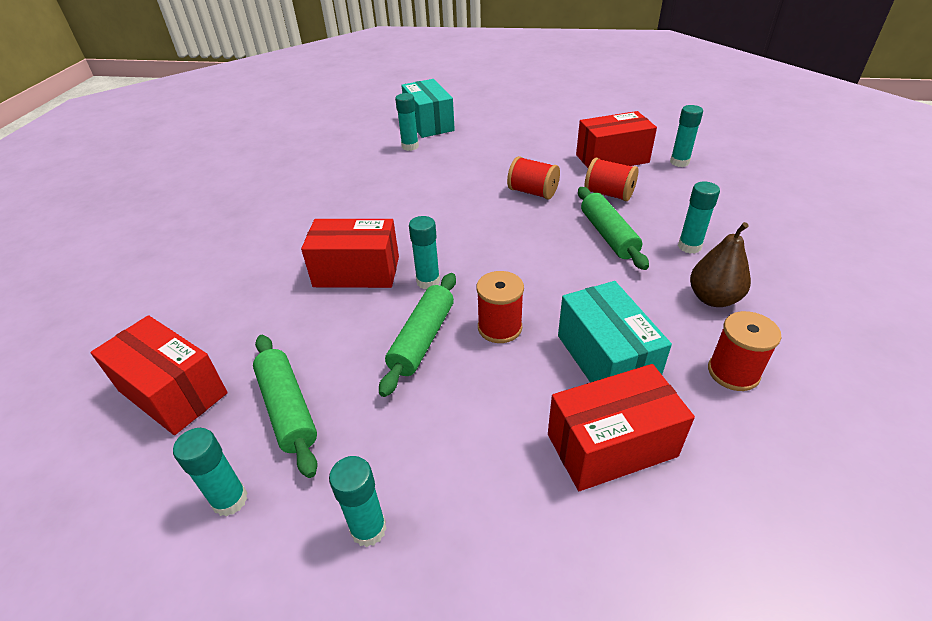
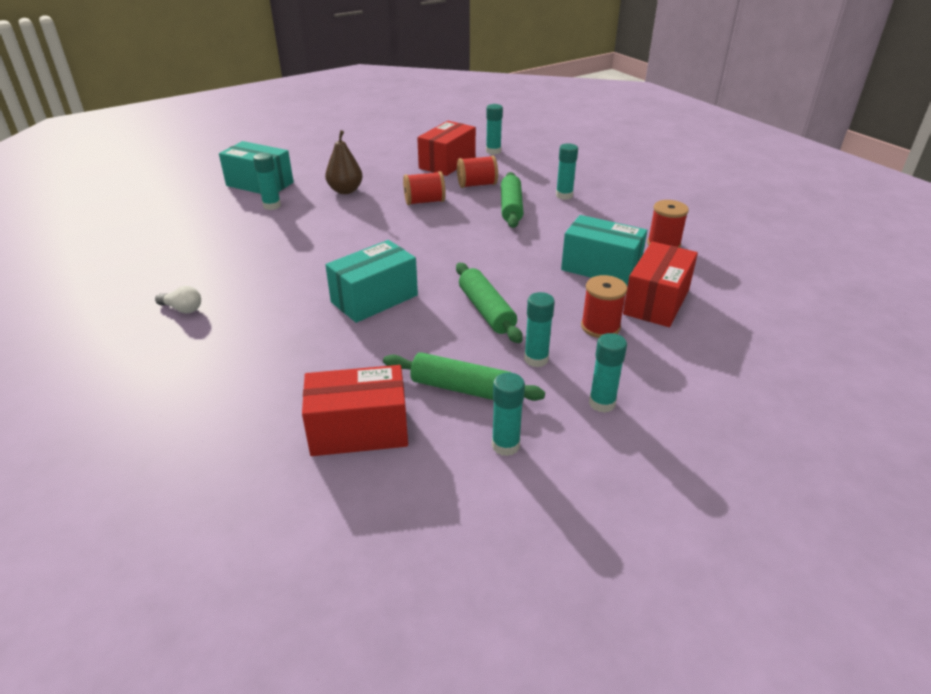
camera: 45 degrees left, 5 degrees down
red box [301,219,399,288] -> turquoise box [325,240,418,323]
turquoise glue stick [409,216,440,289] -> turquoise glue stick moved to [524,292,555,367]
red spool [477,271,524,343] -> red spool moved to [581,275,627,338]
green rolling pin [578,187,649,270] -> green rolling pin turned 60 degrees clockwise [501,172,524,228]
brown pear [690,222,751,307] -> brown pear moved to [325,130,363,194]
none -> white light bulb [155,286,201,313]

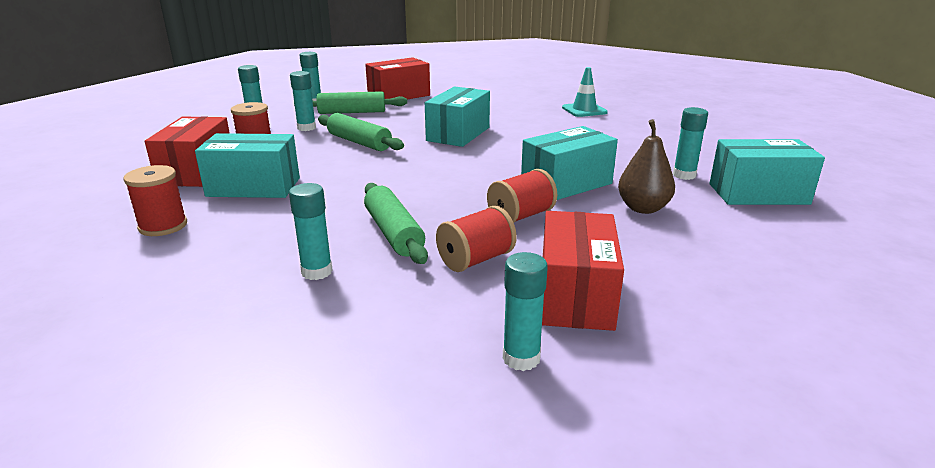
camera: 155 degrees right, 10 degrees down
white light bulb [155,286,201,313] -> turquoise traffic cone [562,67,608,117]
none -> turquoise box [521,126,618,200]

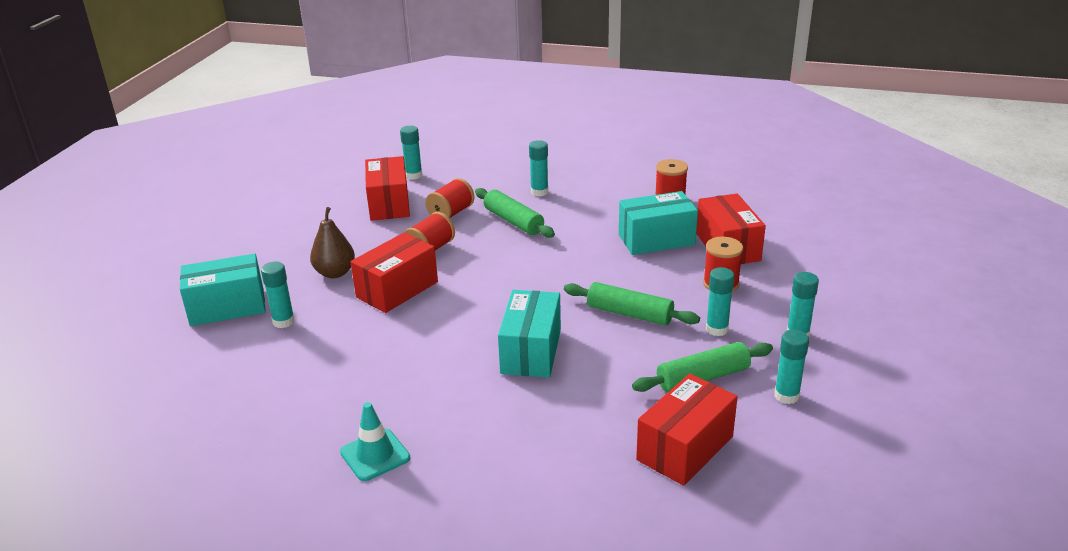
camera: 165 degrees right, 5 degrees up
turquoise box [521,126,618,200] -> red box [350,232,438,313]

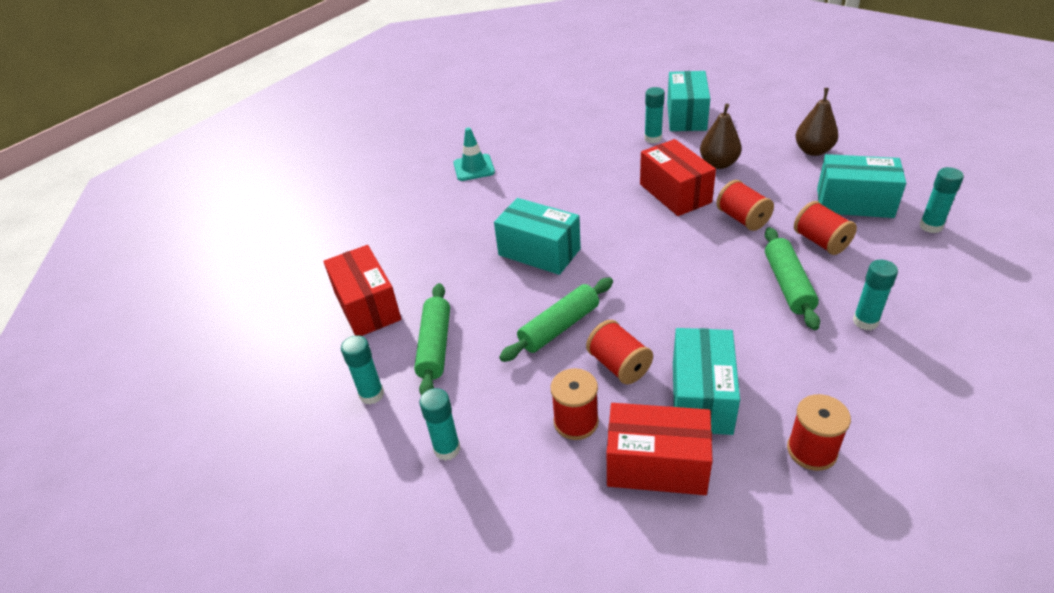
camera: 115 degrees right, 10 degrees up
red box [365,156,410,221] -> turquoise box [817,154,906,218]
green rolling pin [475,188,555,238] -> green rolling pin turned 75 degrees counterclockwise [765,227,820,330]
turquoise glue stick [706,267,734,336] -> none
none -> red spool [586,320,653,384]
none -> brown pear [795,88,838,156]

